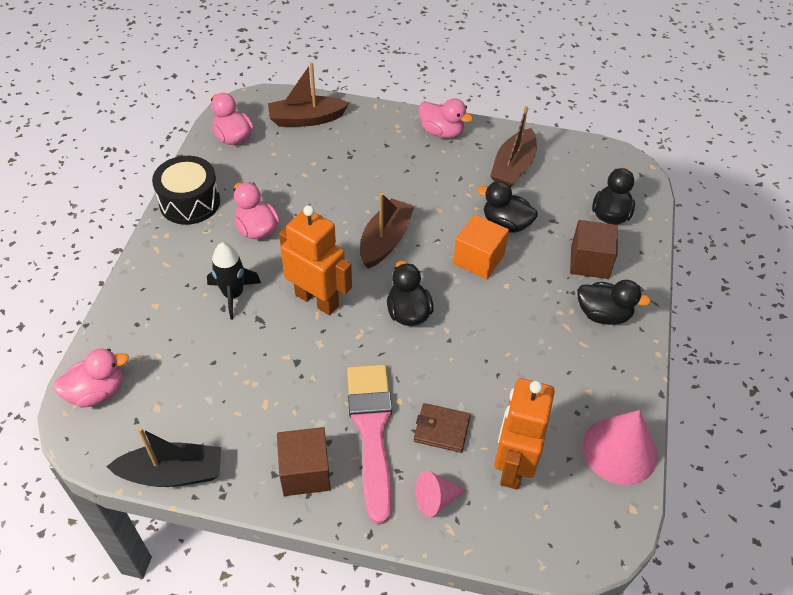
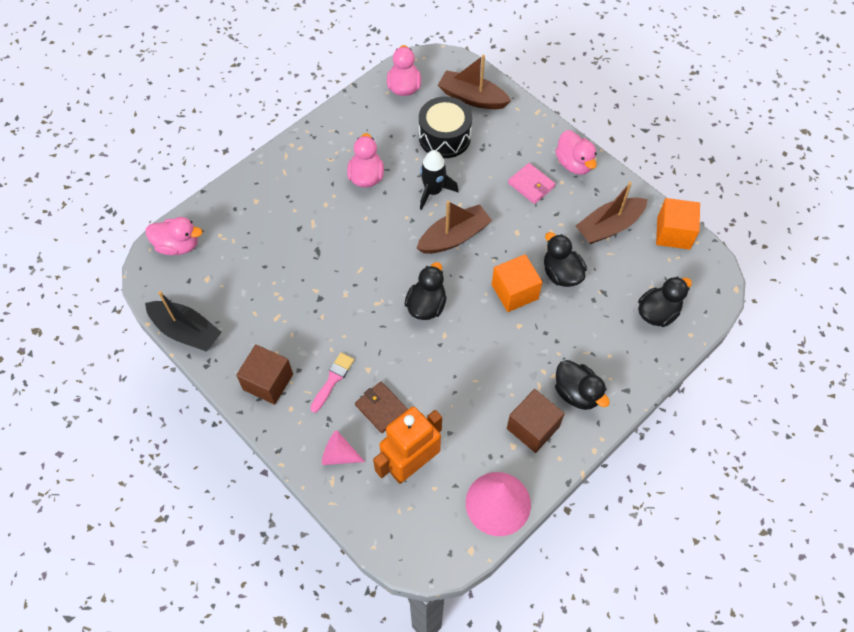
camera: 35 degrees right, 10 degrees up
black drum [152,156,220,225] -> black drum moved to [419,96,472,158]
black rocket [207,243,261,320] -> black rocket moved to [420,150,459,210]
orange robot [279,205,352,315] -> none
pink brush [347,364,392,524] -> pink brush [310,353,354,413], size x0.48
brown cube [570,220,618,279] -> brown cube moved to [507,389,565,453]
none -> pink wallet [508,163,555,204]
none -> orange cube [656,198,700,250]

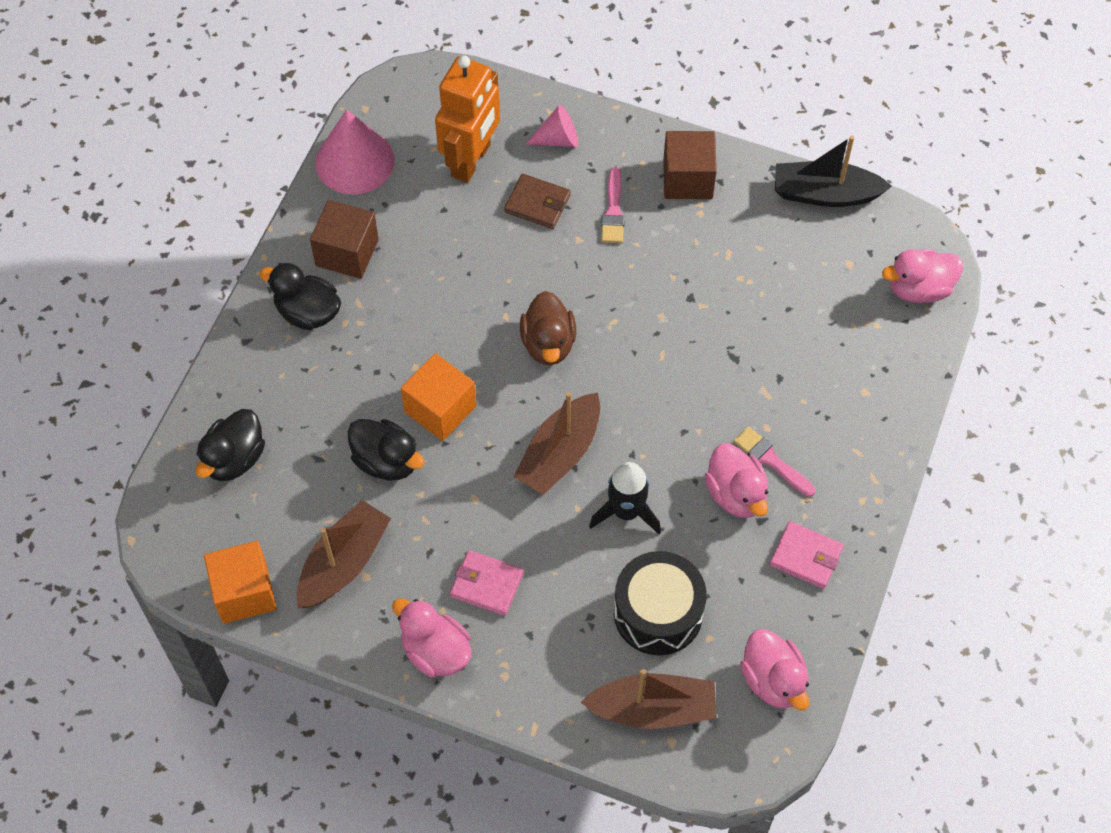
camera: 155 degrees right, 0 degrees up
black duck [404,262,446,320] -> brown duck [520,291,576,365]
none -> pink brush [734,426,815,497]
none -> pink wallet [770,521,844,589]

